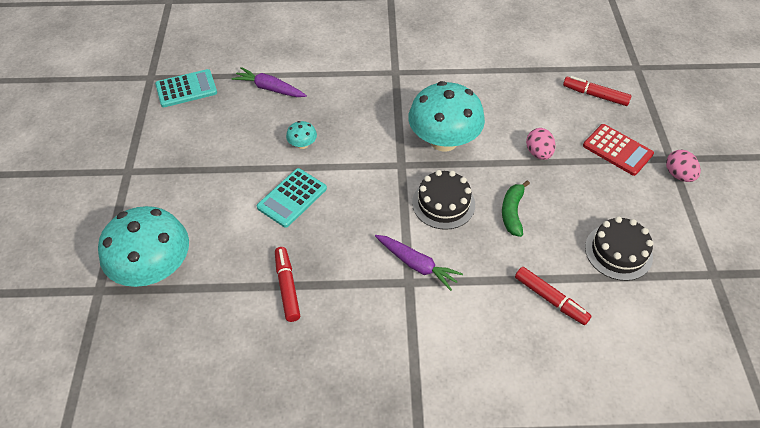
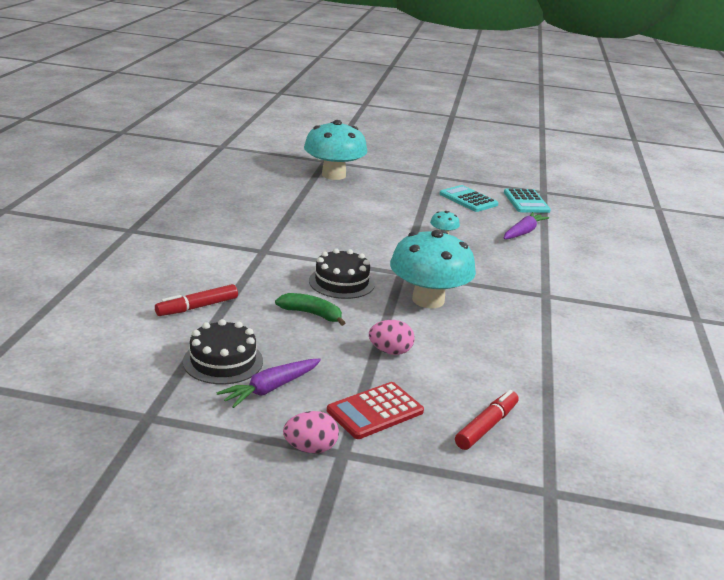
camera: 100 degrees right, 25 degrees down
turquoise calculator [257,168,327,228] -> turquoise calculator moved to [440,185,498,212]
red marker [275,247,300,322] -> none
purple carrot [375,235,463,291] -> purple carrot moved to [216,359,321,408]

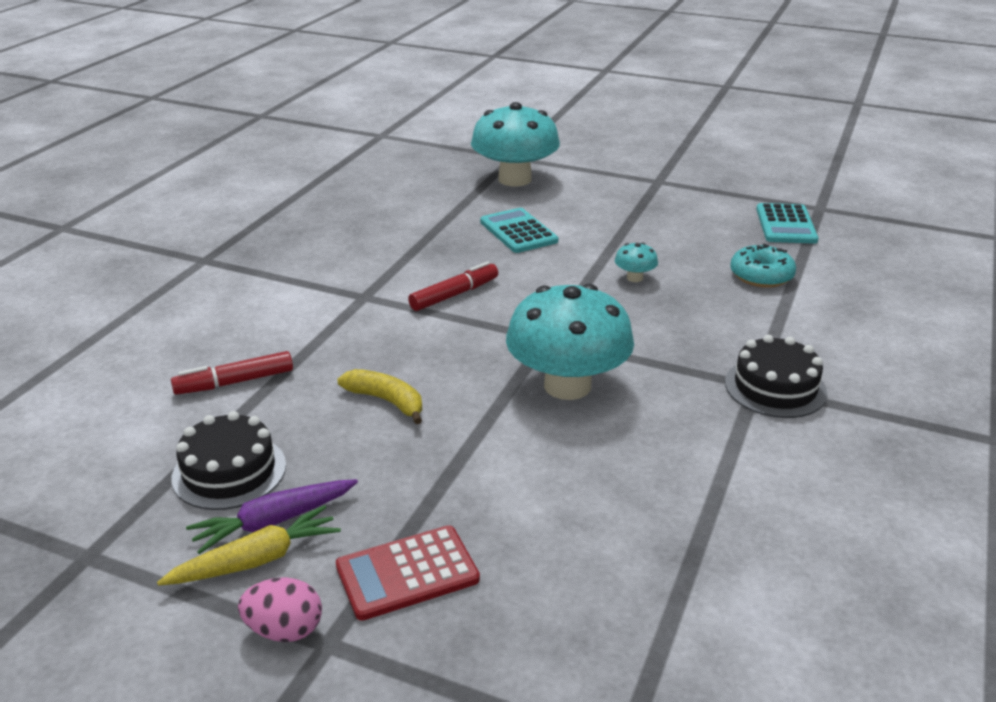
camera: 15 degrees right, 5 degrees up
green banana [275,293,345,326] -> yellow banana [338,369,422,424]
black cake [309,248,375,299] -> black cake moved to [725,335,827,418]
pink egg [369,320,415,355] -> none
turquoise calculator [440,185,498,212] -> turquoise calculator moved to [480,208,558,253]
red marker [455,390,519,450] -> red marker moved to [408,262,498,311]
purple carrot [504,212,549,239] -> turquoise donut [730,244,796,288]
none -> yellow carrot [157,505,341,586]

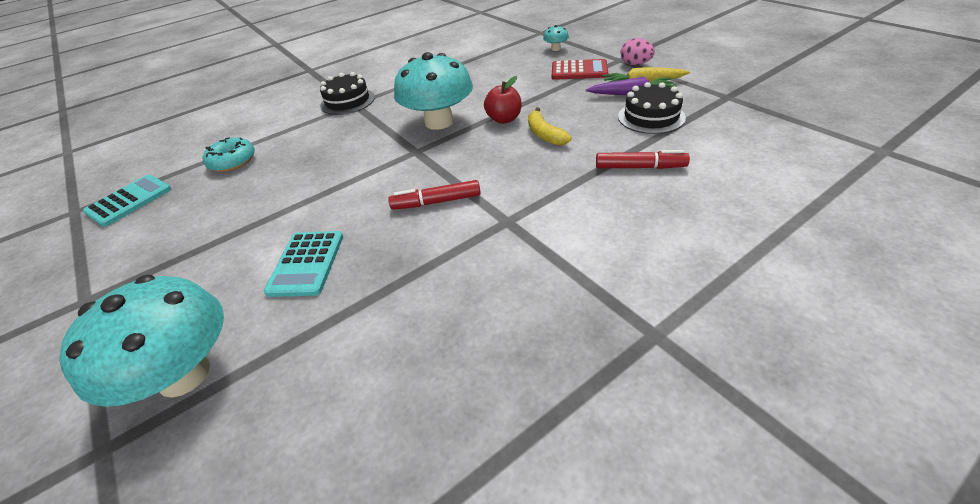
camera: 145 degrees left, 10 degrees up
turquoise mushroom [615,242,658,282] -> turquoise mushroom moved to [543,25,569,51]
none -> red apple [484,76,521,124]

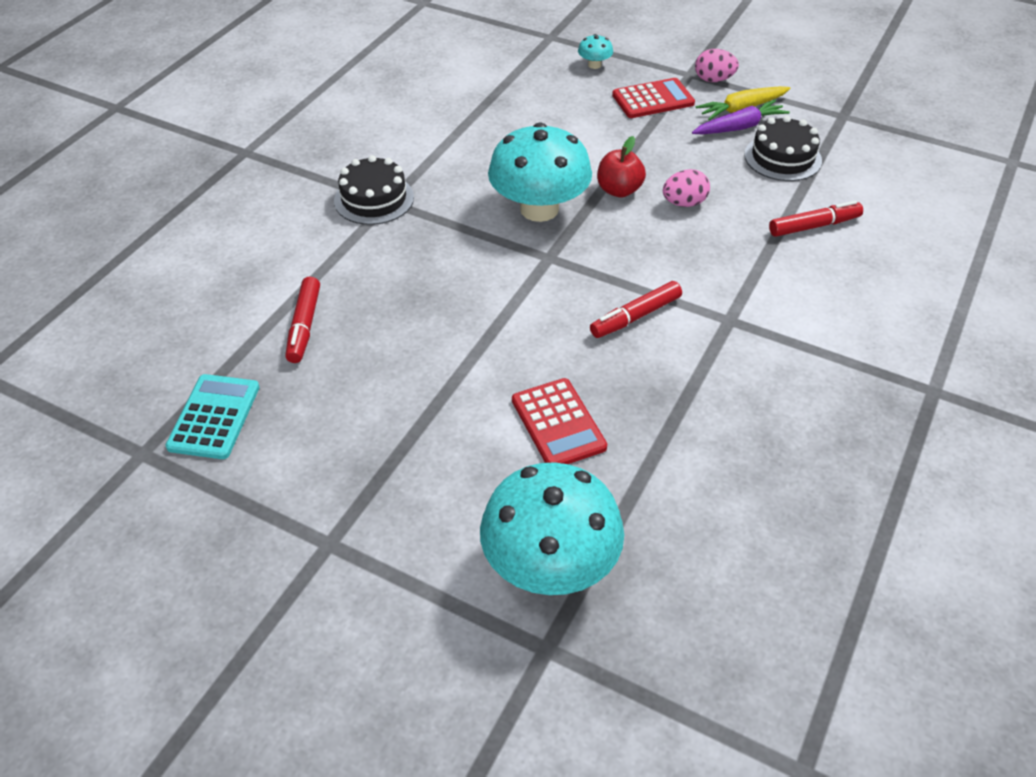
camera: 30 degrees left, 5 degrees up
turquoise donut [202,137,255,172] -> red marker [285,277,320,363]
turquoise calculator [264,231,343,297] -> red calculator [512,378,607,464]
yellow banana [528,108,571,145] -> pink egg [663,169,710,207]

